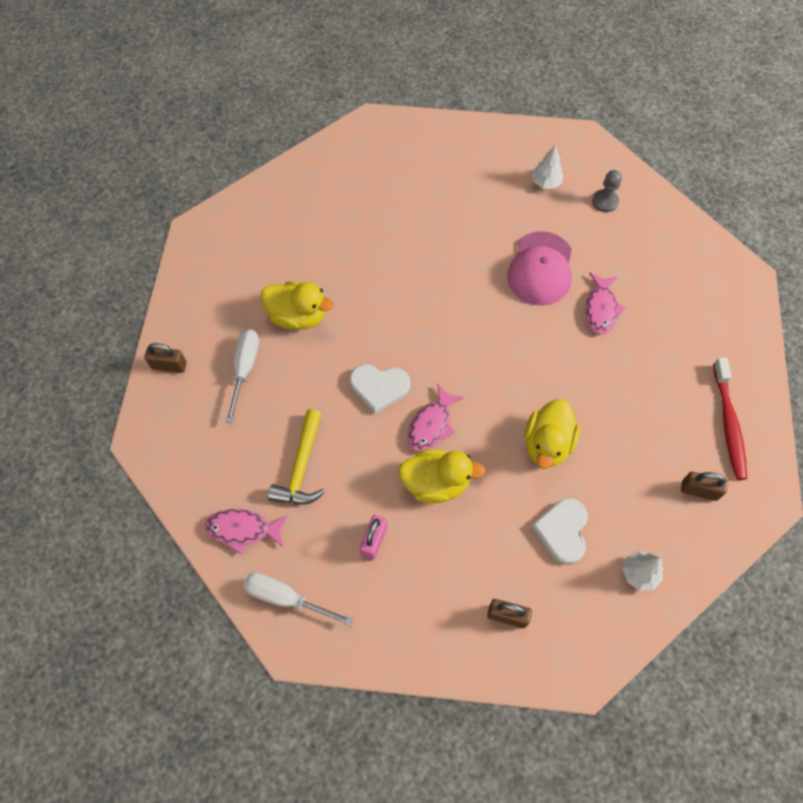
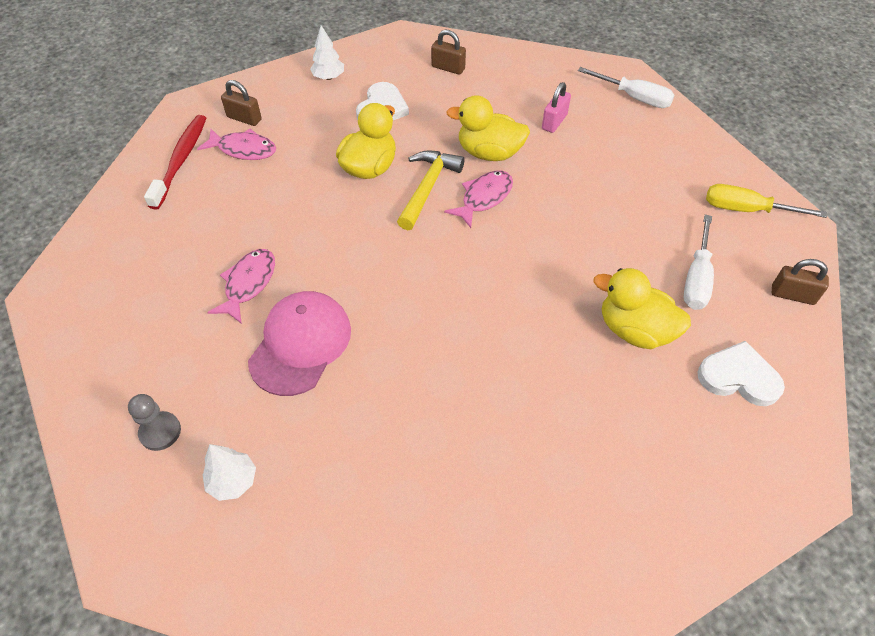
camera: 170 degrees left, 10 degrees down
pink fish [205,509,288,554] -> pink fish moved to [197,129,276,160]
yellow hammer [268,409,325,505] -> yellow hammer moved to [397,150,465,230]
white heart [350,364,410,414] -> white heart moved to [698,341,785,406]
none -> yellow screwdriver [706,184,827,218]

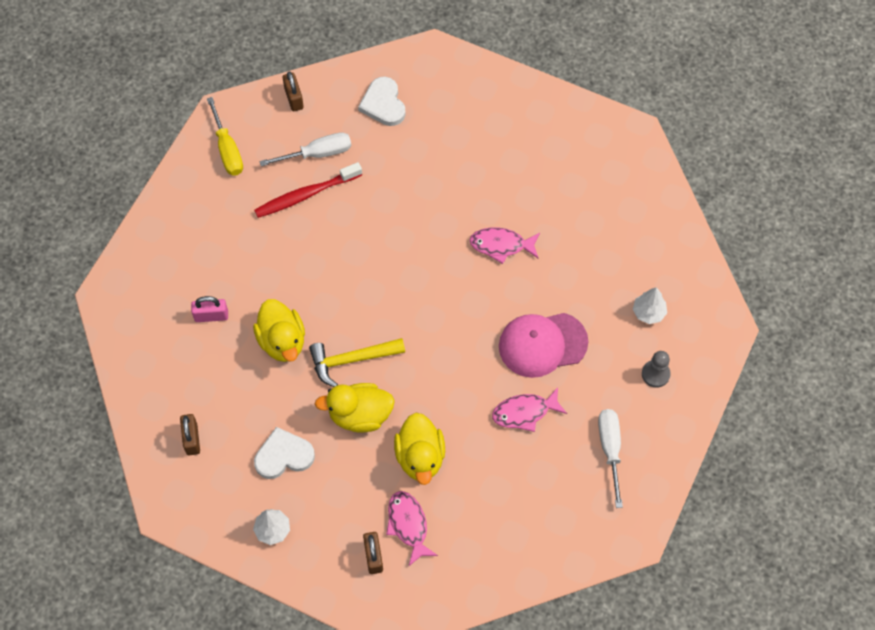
camera: 125 degrees left, 10 degrees up
red toothbrush [144,115,206,210] -> red toothbrush moved to [254,162,362,218]
pink fish [444,171,513,228] -> pink fish moved to [470,227,540,264]
white screwdriver [578,67,674,108] -> white screwdriver moved to [598,409,623,508]
yellow duck [594,268,691,349] -> yellow duck moved to [394,413,445,485]

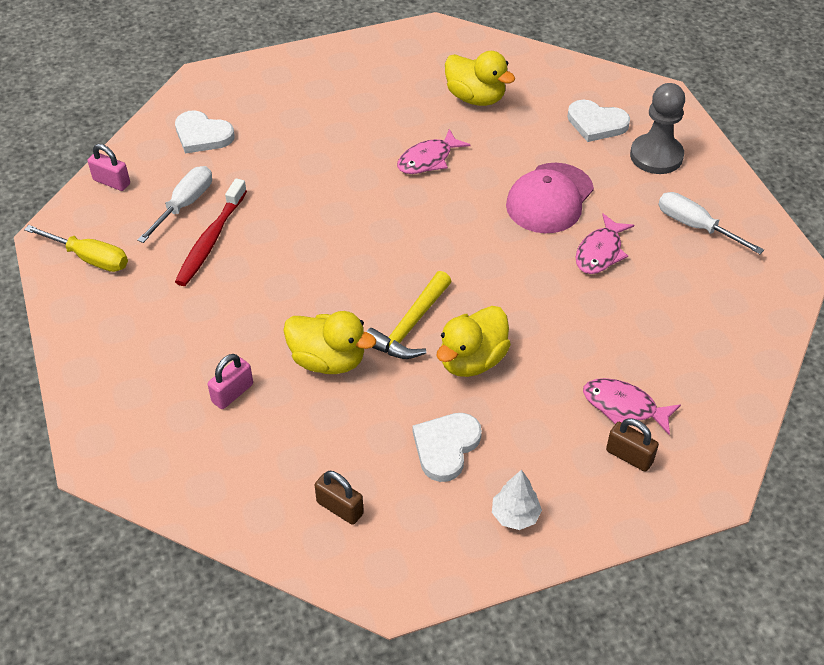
camera: 45 degrees left, 15 degrees down
brown padlock [283,71,304,111] -> pink padlock [88,144,130,191]
yellow duck [394,413,445,485] -> yellow duck moved to [445,51,515,106]
white tree [633,287,667,324] -> white heart [567,100,630,142]
grey pawn [642,351,671,388] -> grey pawn [630,83,685,174], size x1.70

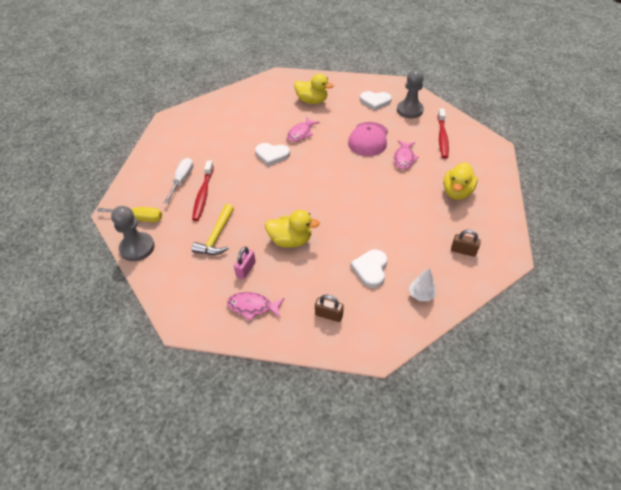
camera: 15 degrees left, 0 degrees up
pink padlock [88,144,130,191] -> none
white heart [175,110,235,154] -> white heart moved to [255,143,290,166]
yellow hammer [366,271,452,359] -> yellow hammer moved to [192,204,234,255]
yellow duck [437,306,511,377] -> yellow duck moved to [443,162,478,200]
pink fish [583,378,681,435] -> pink fish moved to [227,292,285,321]
white screwdriver [658,192,764,254] -> red toothbrush [438,109,449,159]
none -> grey pawn [111,206,155,261]

